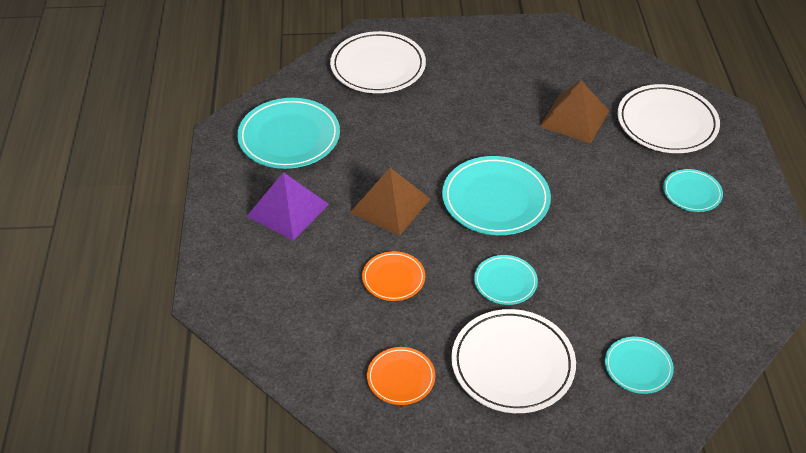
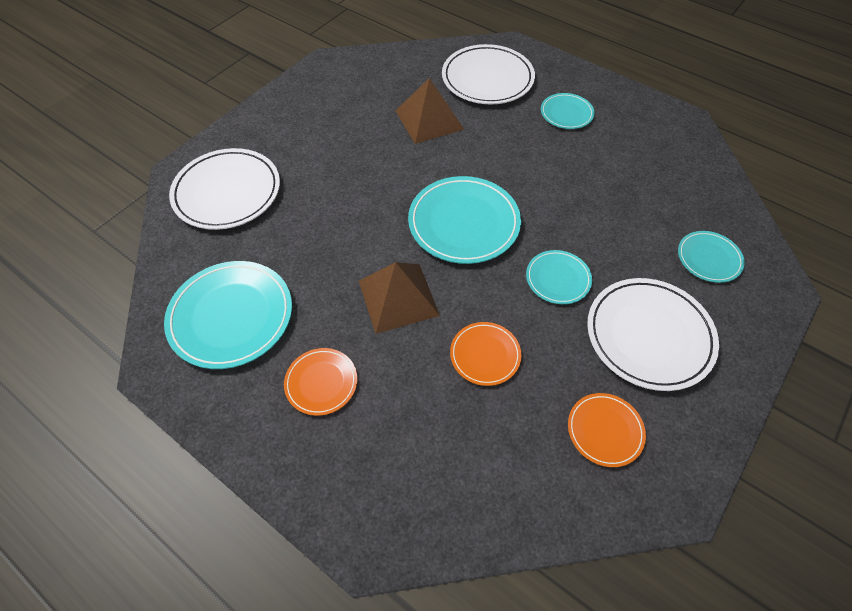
camera: 50 degrees left, 10 degrees up
purple pyramid [247,172,329,241] -> orange plate [284,348,357,416]

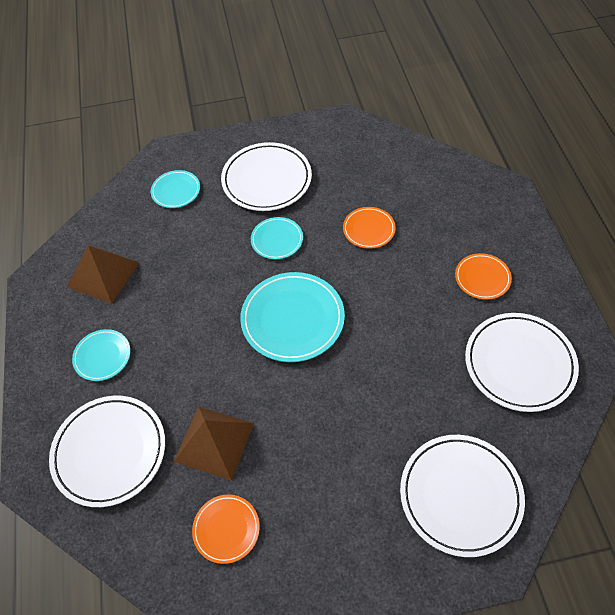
camera: 135 degrees left, 0 degrees up
turquoise plate [164,261,292,369] -> white plate [465,313,579,412]
brown pyramid [359,262,440,334] -> brown pyramid moved to [67,245,139,304]
orange plate [568,393,646,467] -> orange plate moved to [192,494,260,564]

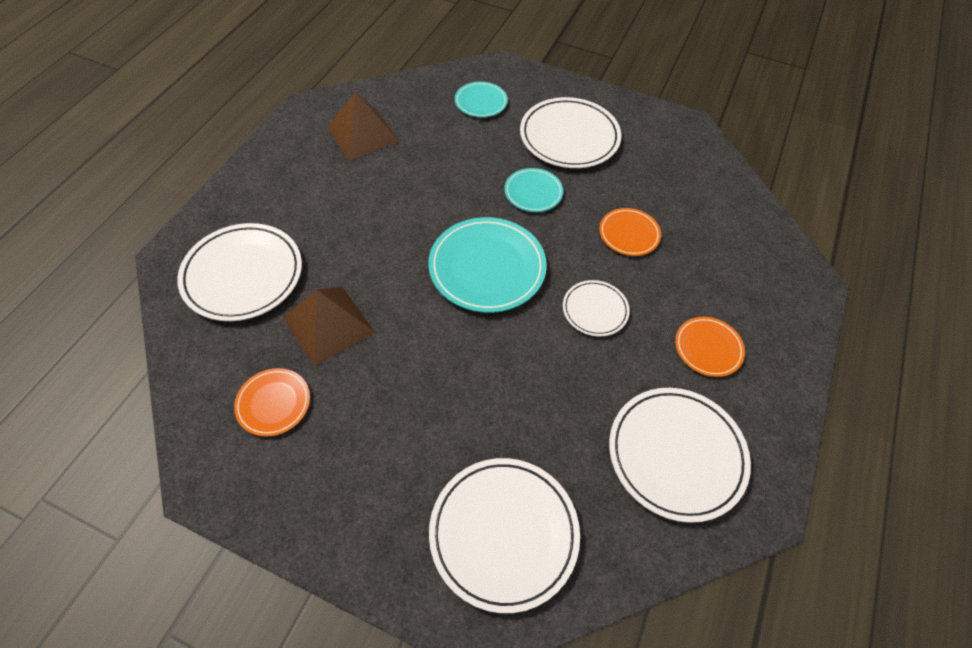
camera: 30 degrees right, 0 degrees up
turquoise plate [72,329,131,381] -> none
none -> white plate [563,280,630,336]

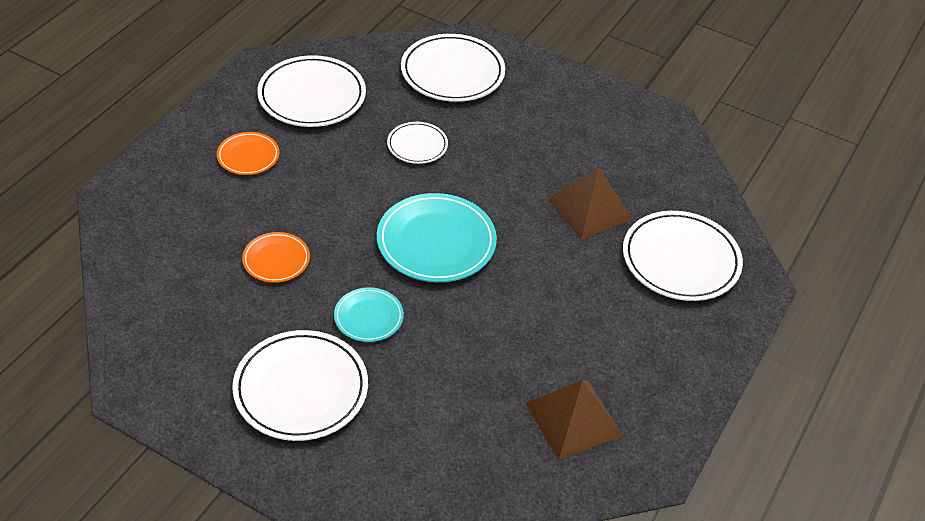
camera: 175 degrees left, 10 degrees down
orange plate [234,368,310,436] -> none
turquoise plate [455,82,508,117] -> none
white plate [563,280,630,336] -> white plate moved to [387,122,448,164]

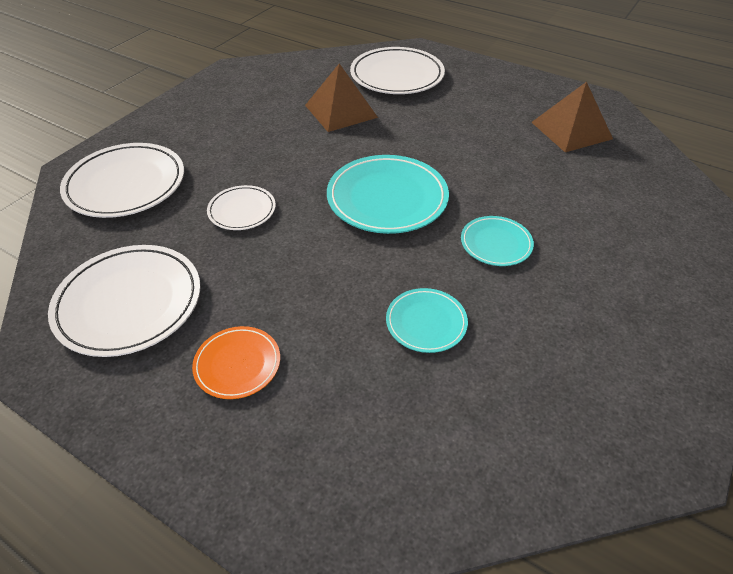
camera: 85 degrees left, 0 degrees up
white plate [232,330,368,441] -> none
orange plate [242,232,310,283] -> turquoise plate [386,288,468,353]

